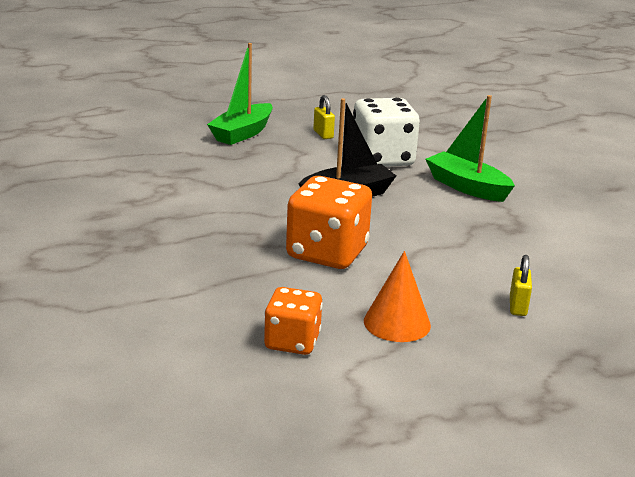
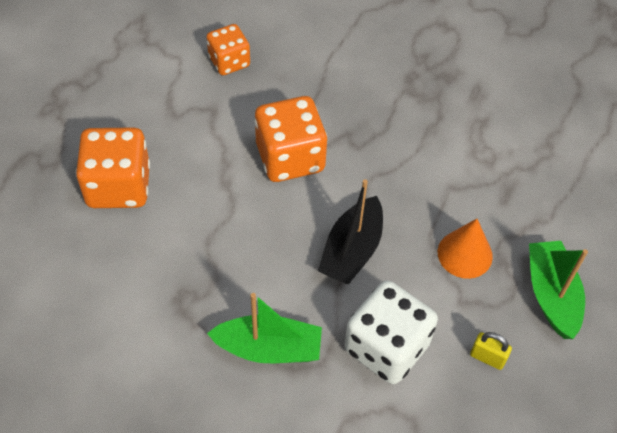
camera: 140 degrees right, 30 degrees up
orange cone [364,251,431,342] -> orange cone moved to [438,219,493,279]
yellow padlock [510,255,532,316] -> orange dice [76,127,150,208]

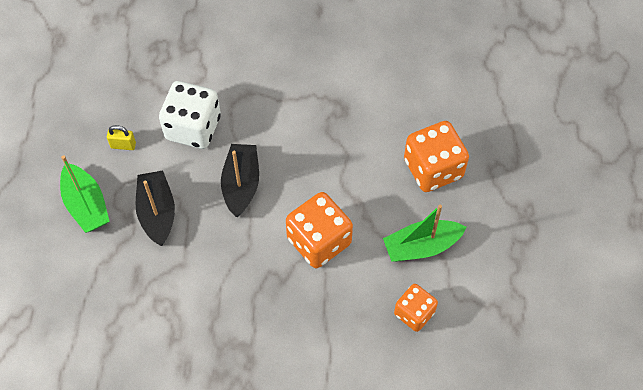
camera: 160 degrees right, 5 degrees up
green boat [207,293,322,363] -> green boat moved to [383,205,466,262]
orange cone [438,219,493,279] -> black boat [135,170,175,246]

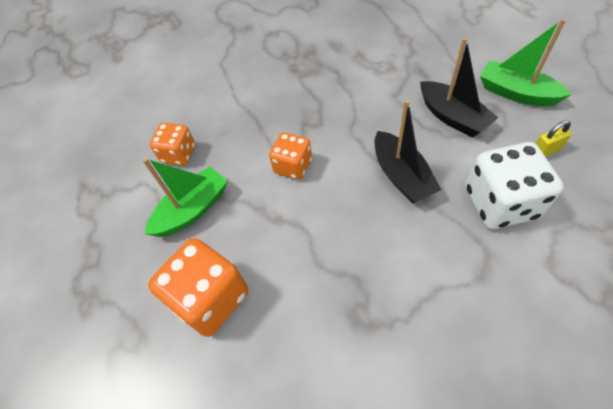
camera: 160 degrees right, 5 degrees down
orange dice [286,192,353,268] -> orange dice [269,132,312,180], size x0.62

